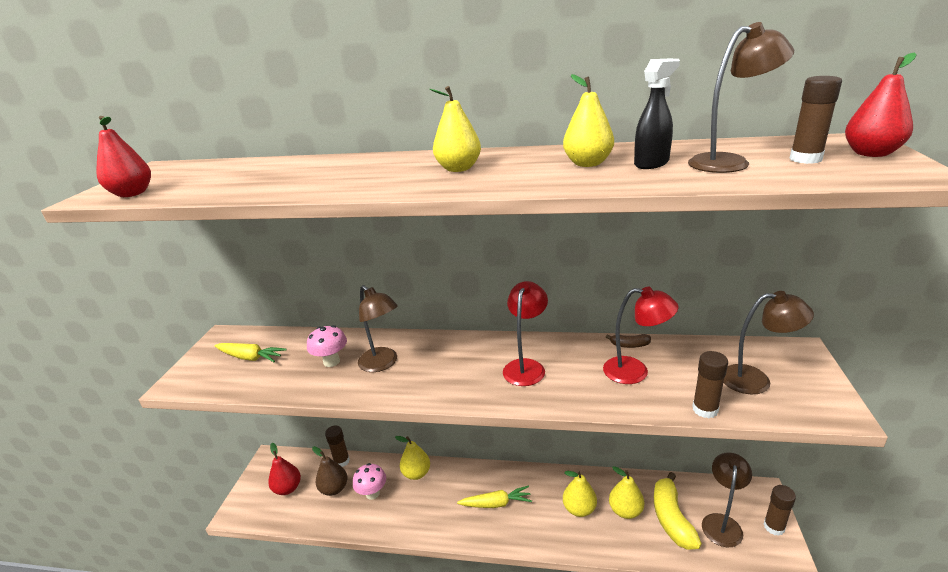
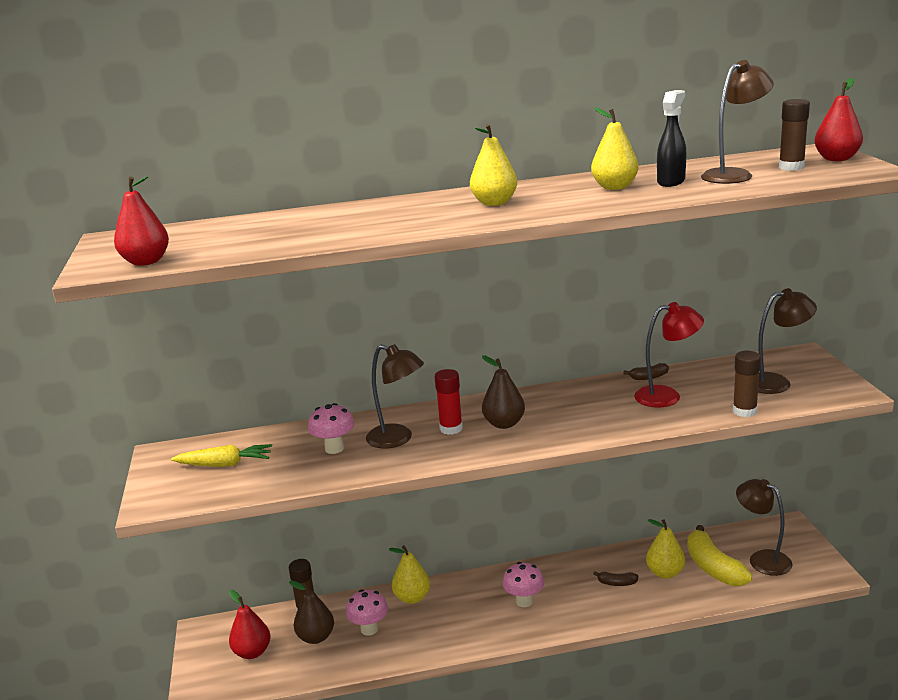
camera: 20 degrees left, 5 degrees down
yellow carrot [457,486,532,508] -> pink mushroom [502,562,544,607]
red lamp [503,281,548,386] -> none
yellow pear [563,470,597,517] -> brown banana [593,571,639,586]
brown lamp [702,452,752,547] -> brown lamp turned 45 degrees counterclockwise [736,479,792,576]
brown glue stick [763,485,796,536] -> none
none -> red glue stick [435,369,463,435]
none -> brown pear [482,355,525,429]

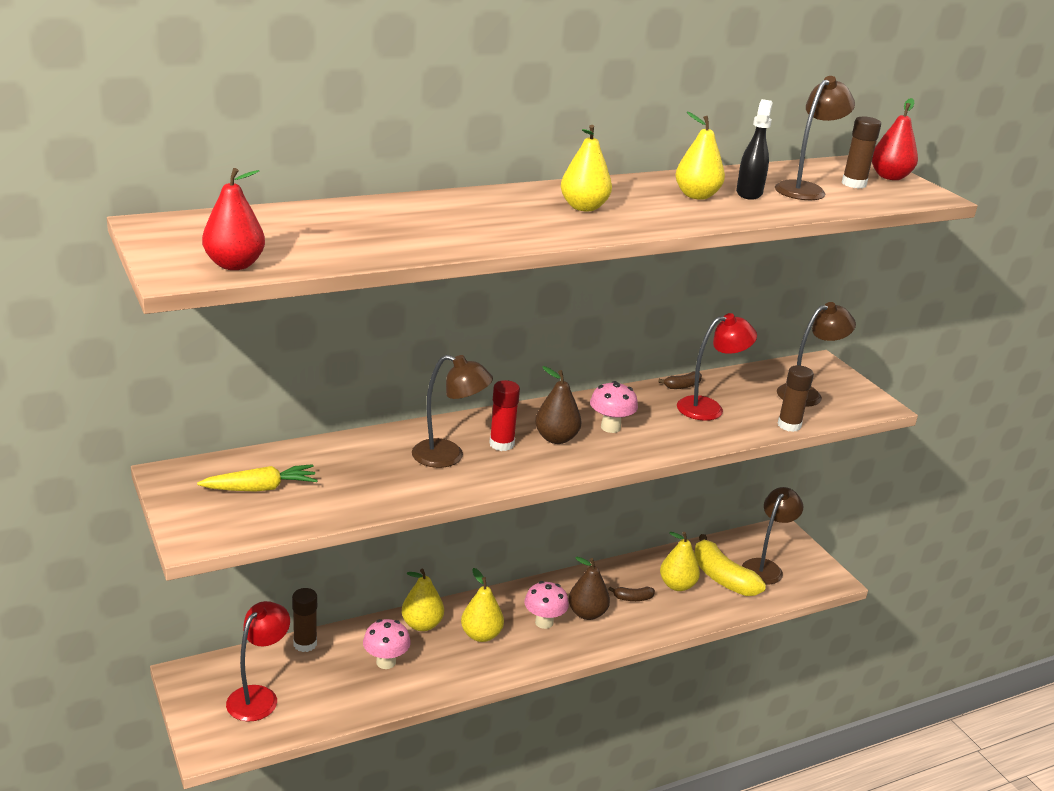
camera: 20 degrees left, 5 degrees up
red pear [229,590,271,659] -> red lamp [226,601,290,722]
brown pear [289,580,334,644] -> brown pear moved to [569,557,610,620]
pink mushroom [308,403,355,454] -> pink mushroom moved to [590,381,638,433]
brown lamp [736,479,792,576] -> brown lamp turned 90 degrees clockwise [742,487,803,585]
none -> yellow pear [461,568,504,642]

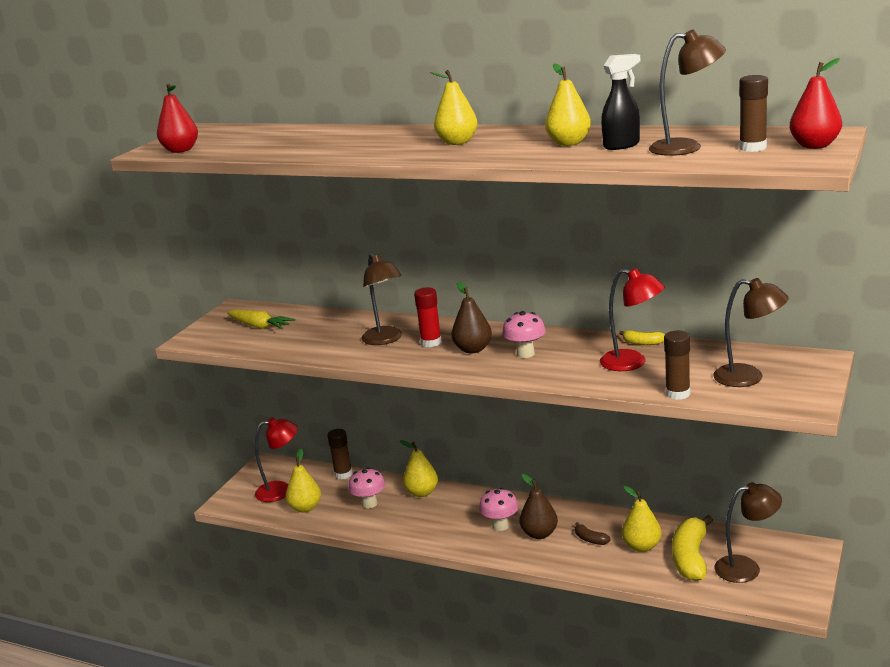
camera: 55 degrees right, 5 degrees down
yellow pear [461,568,504,642] -> yellow pear moved to [286,449,321,513]
brown banana [658,371,702,389] -> yellow banana [619,330,665,345]

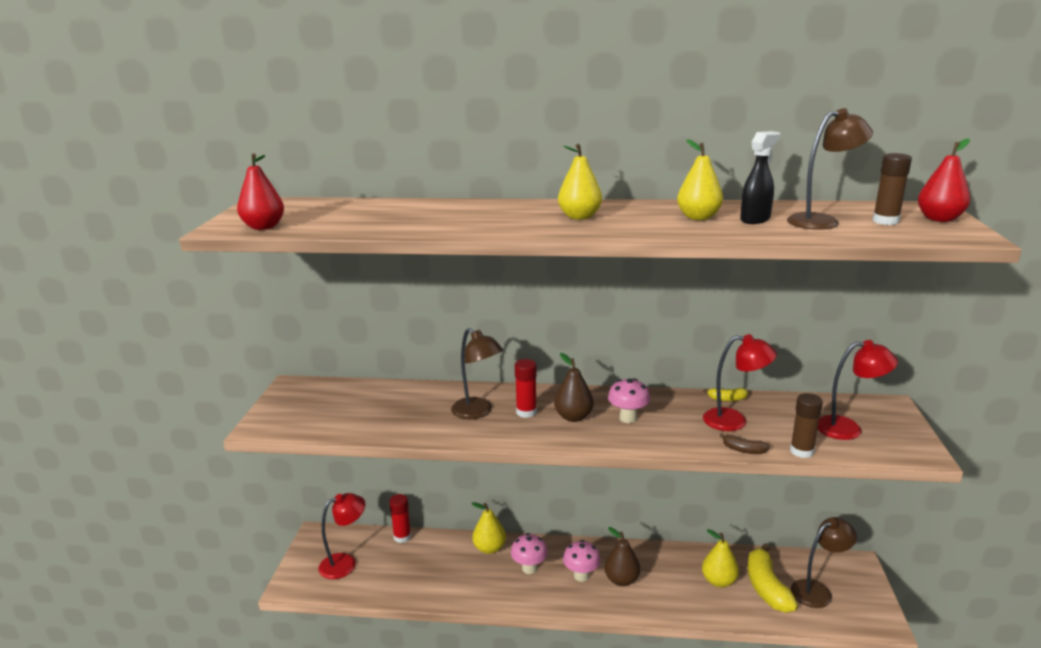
camera: 20 degrees left, 0 degrees up
yellow carrot [227,310,295,329] -> none
yellow pear [286,449,321,513] -> none
brown glue stick [327,429,352,479] -> red glue stick [389,494,411,543]
pink mushroom [348,467,386,508] -> pink mushroom moved to [511,533,548,574]
brown banana [575,522,611,545] -> brown banana moved to [720,433,769,454]
brown lamp [713,278,789,387] -> red lamp [817,340,898,440]

